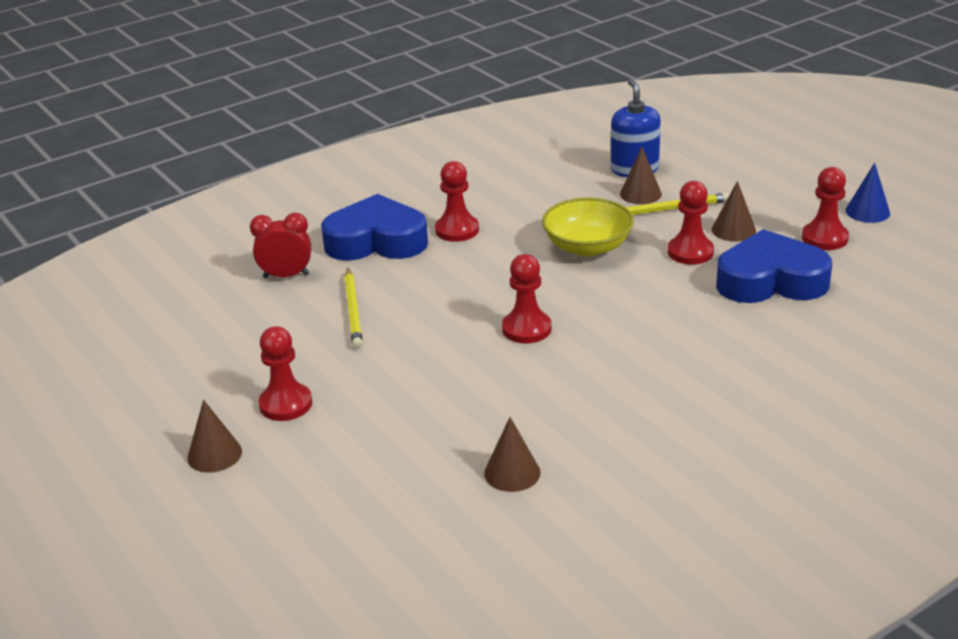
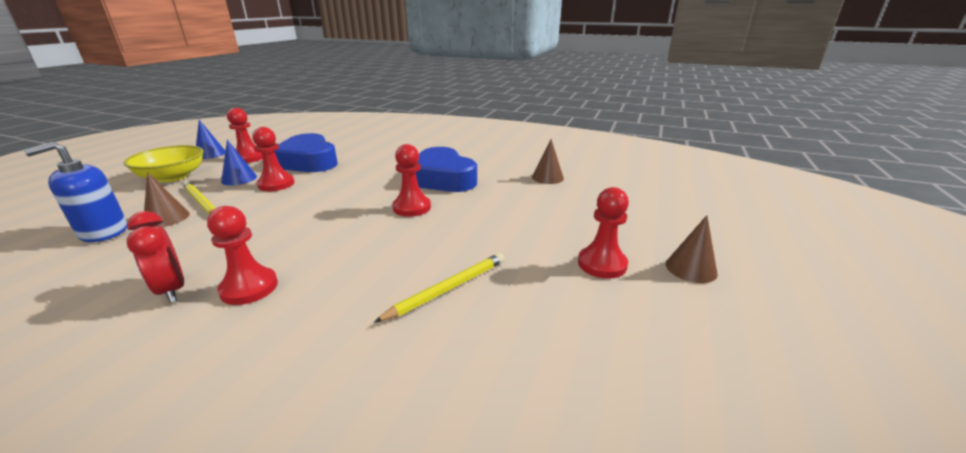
camera: 125 degrees left, 5 degrees down
red clock [250,213,311,278] -> red clock moved to [127,211,184,303]
blue heart [321,194,428,261] -> blue heart moved to [415,147,477,192]
yellow bowl [542,197,634,257] -> yellow bowl moved to [124,145,204,182]
brown cone [712,181,756,242] -> blue cone [221,140,257,185]

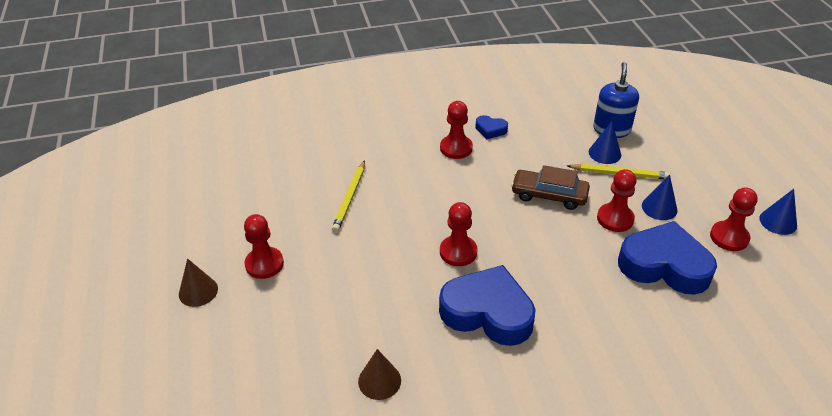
camera: 145 degrees right, 15 degrees up
yellow bowl [124,145,204,182] -> none
red clock [127,211,184,303] -> blue heart [475,115,508,139]
brown cone [144,172,190,227] -> blue cone [589,121,621,164]
none -> brown car [511,165,590,210]

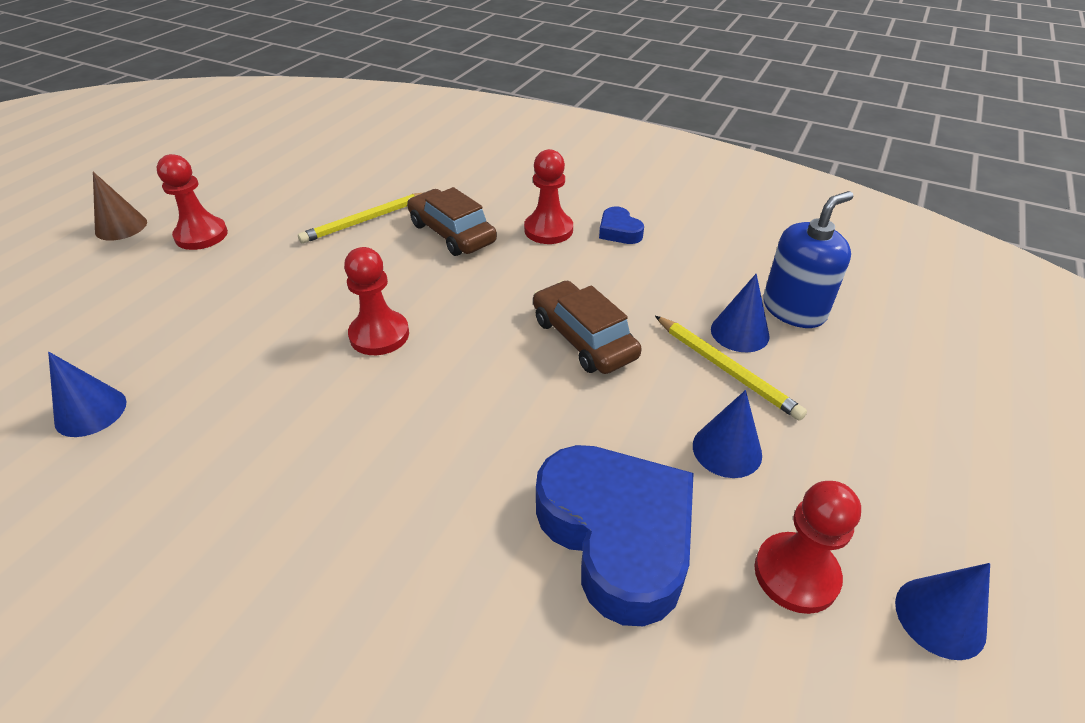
camera: 40 degrees right, 0 degrees up
brown cone [358,349,401,400] -> blue cone [48,352,127,437]
blue heart [439,265,536,346] -> none
red pawn [597,169,636,232] -> none
none -> brown car [407,187,497,256]

